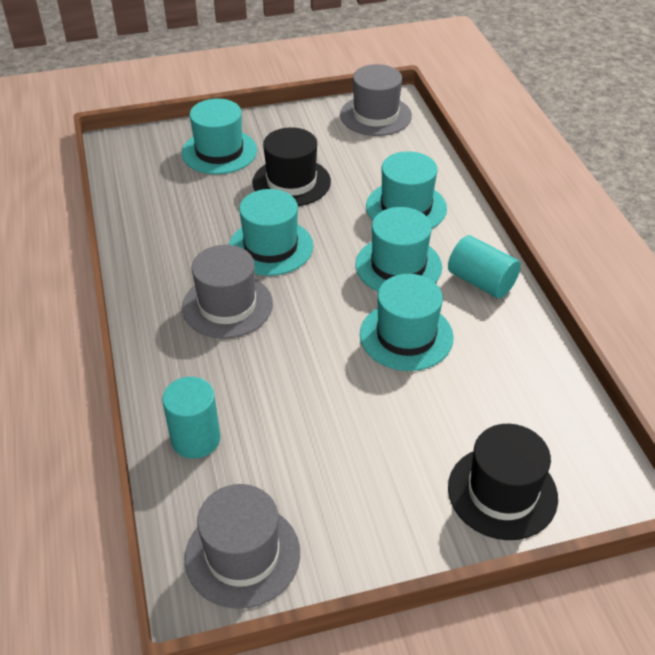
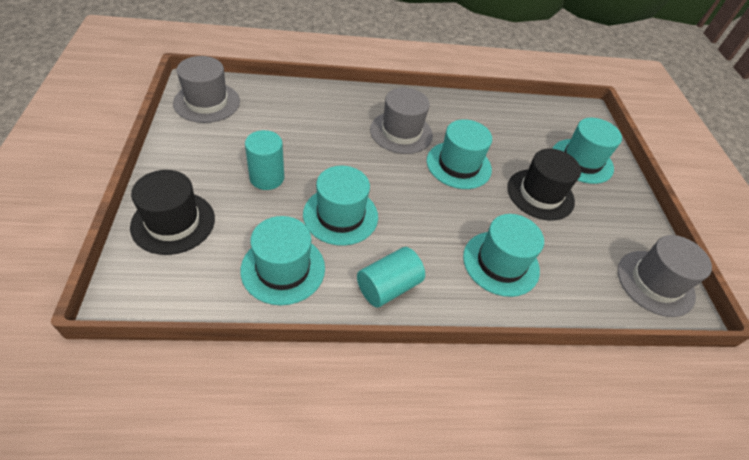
camera: 95 degrees right, 5 degrees up
turquoise cylinder [162,377,220,459] -> turquoise cylinder moved to [245,130,284,190]
turquoise hat [355,207,442,291] -> turquoise hat moved to [240,216,325,305]

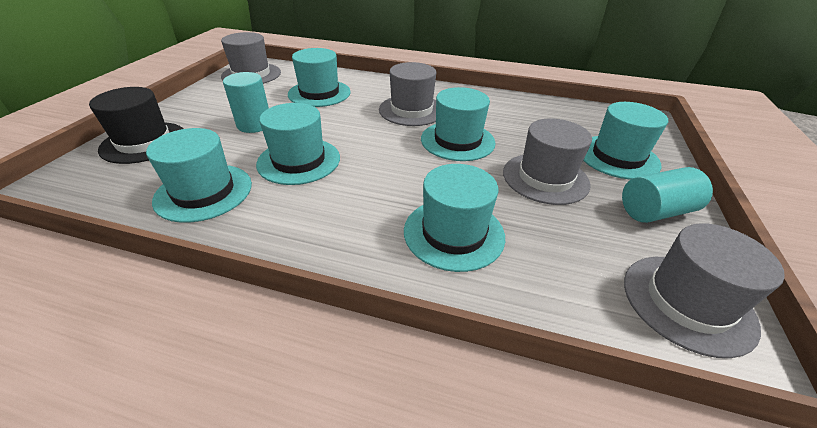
camera: 25 degrees right, 10 degrees down
turquoise cylinder [357,247,425,308] -> turquoise cylinder moved to [622,167,713,223]
black hat [507,149,581,221] -> grey hat [503,119,592,205]
none -> turquoise hat [288,48,351,107]

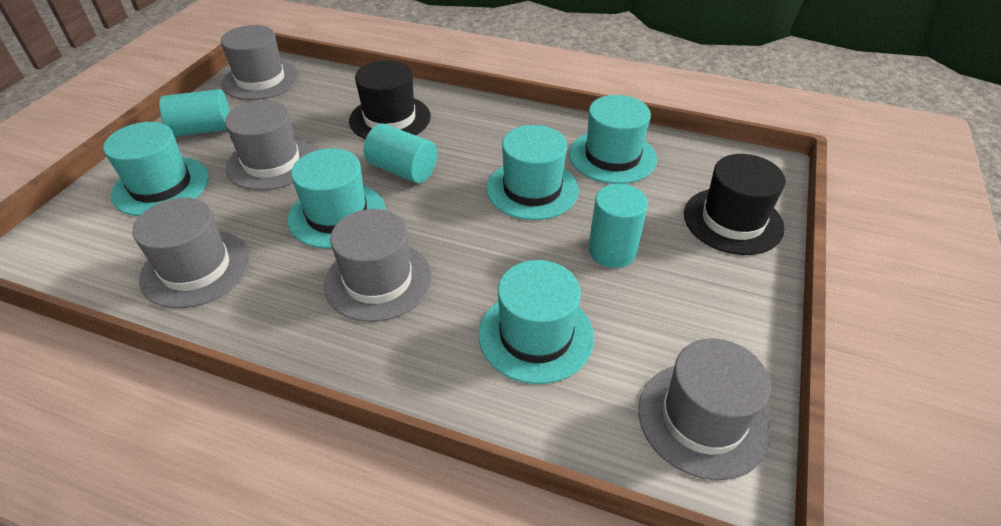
camera: 175 degrees left, 5 degrees up
turquoise hat [404,164,505,272] -> black hat [349,60,431,139]
none -> grey hat [133,198,250,308]
none -> turquoise cylinder [364,124,437,183]

